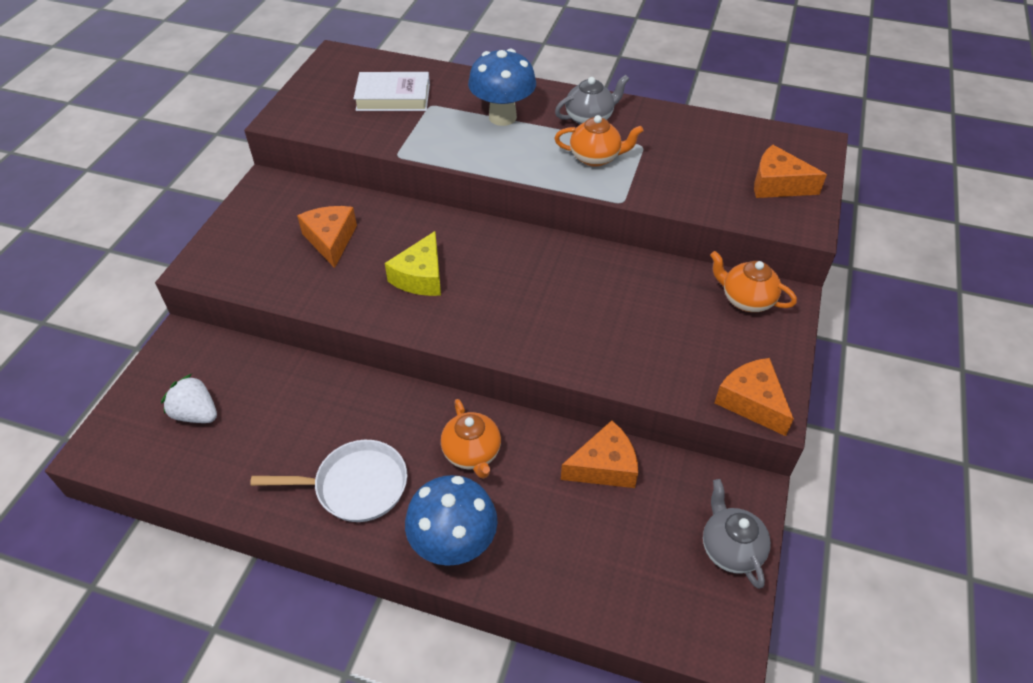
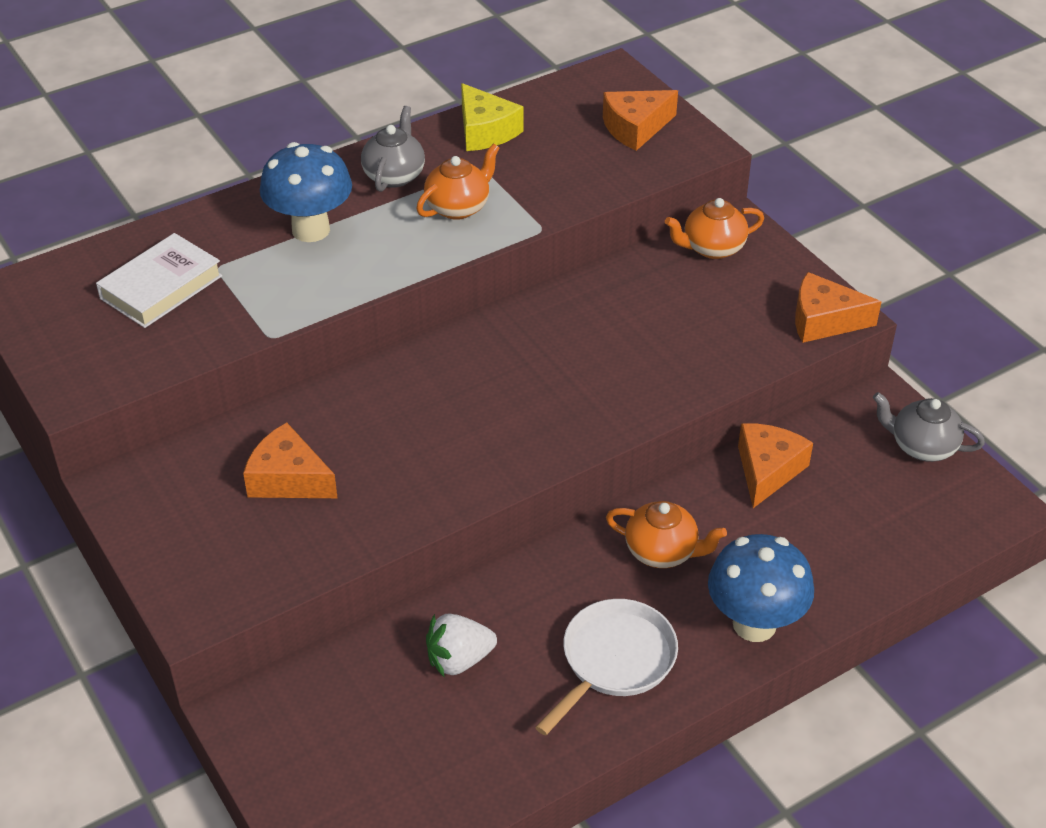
camera: 50 degrees left, 5 degrees down
white strawberry [161,374,217,423] -> white strawberry moved to [426,614,497,678]
yellow cheese [385,231,441,296] -> yellow cheese moved to [461,83,523,151]

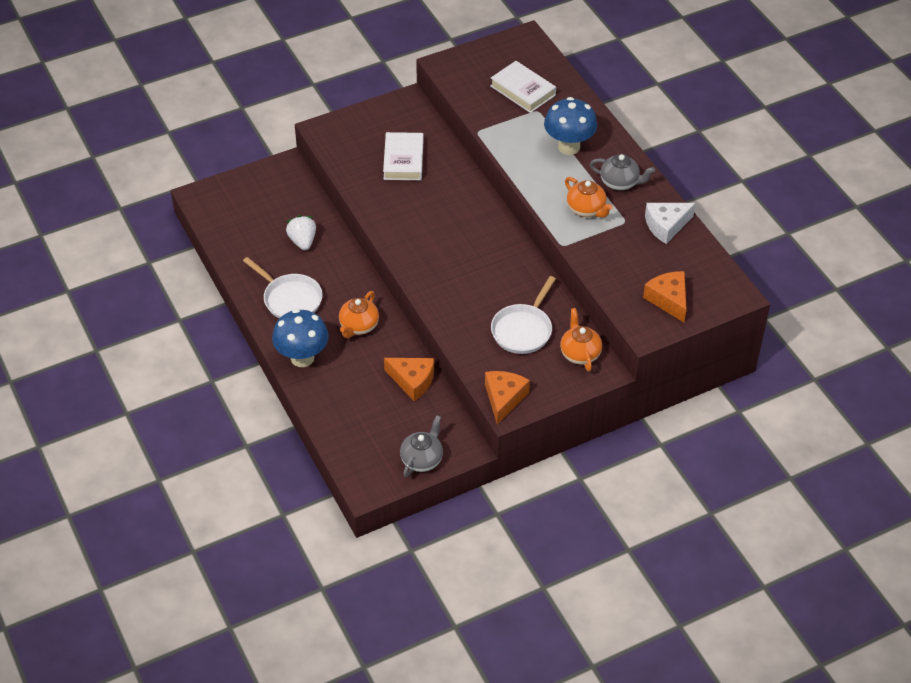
camera: 95 degrees right, 5 degrees up
orange cheese [243,422,337,498] -> white book [383,132,423,180]
yellow cheese [461,83,523,151] -> white cheese [645,203,696,244]
none -> white pan [491,276,556,354]

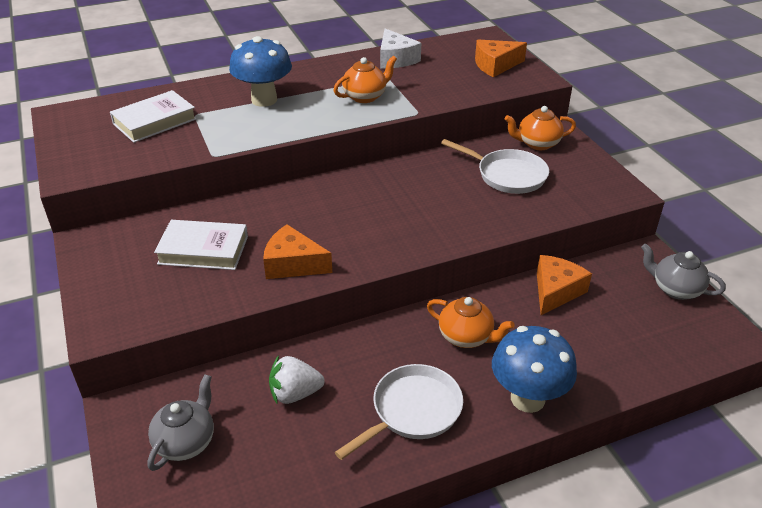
camera: 85 degrees left, 10 degrees down
orange cheese [485,371,530,424] -> orange cheese moved to [263,224,332,279]
grey teapot [590,154,655,190] -> grey teapot moved to [147,374,214,471]

